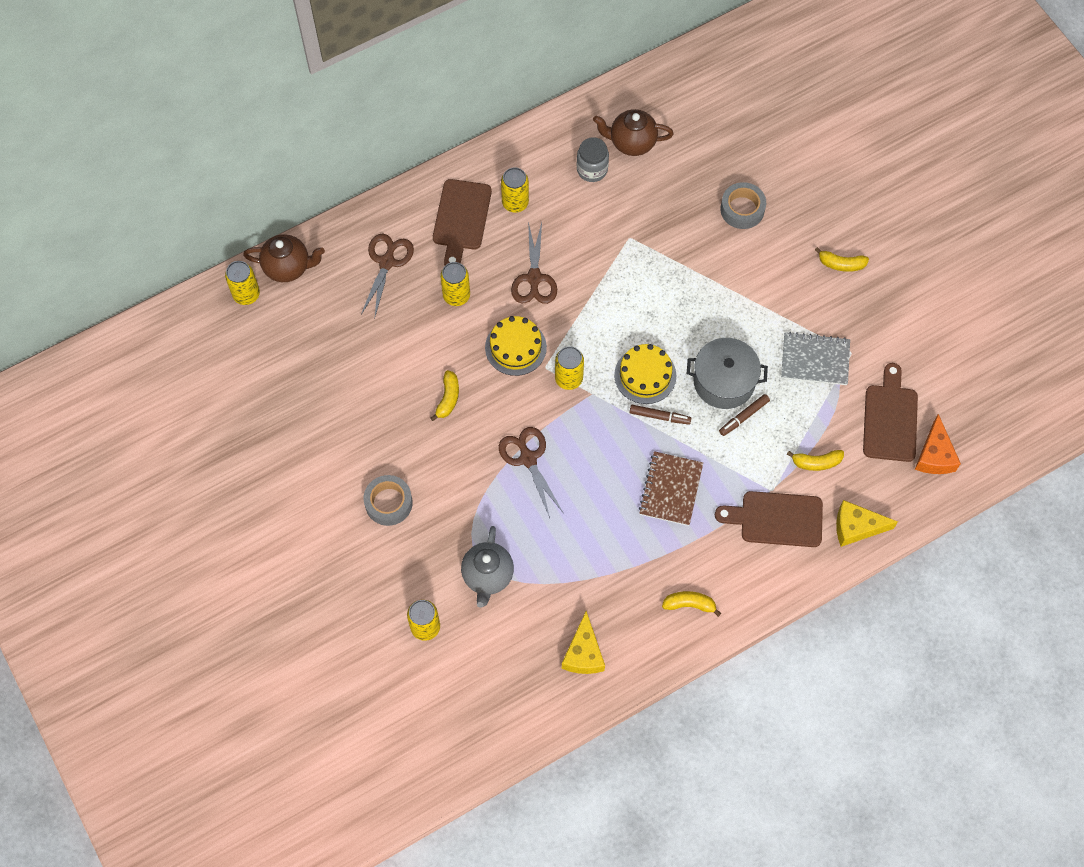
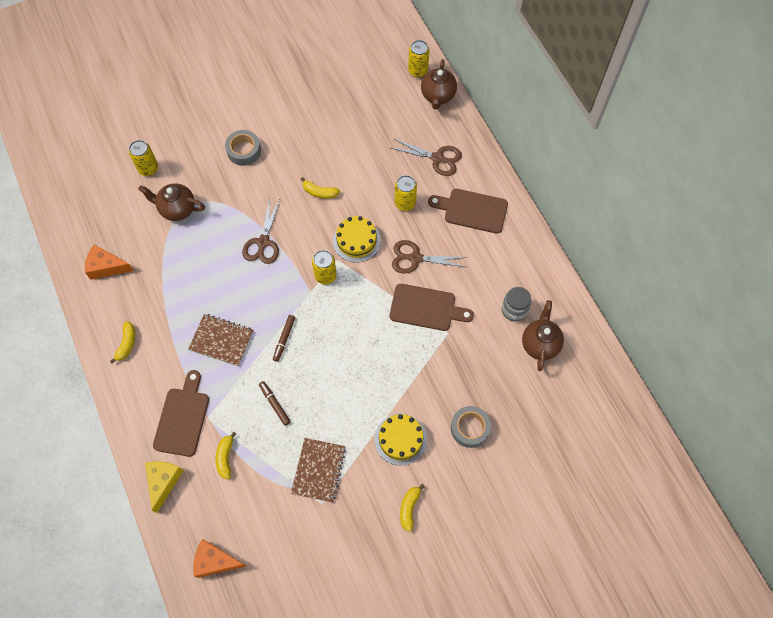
camera: 95 degrees right, 0 degrees up
grey teapot [461,526,514,608] -> brown teapot [138,183,205,221]
brown scissors [499,427,563,518] -> brown scissors turned 120 degrees clockwise [242,198,280,264]
yellow can [501,167,529,213] -> none
yellow cheese [562,611,605,674] -> orange cheese [85,245,134,280]
yellow cake [614,344,676,404] -> yellow cake moved to [375,414,427,466]
grey pot [687,338,768,409] -> none
grey notebook [781,332,850,385] -> brown notebook [291,438,346,503]
brown cutting board [863,363,918,462] -> brown cutting board moved to [390,284,474,331]

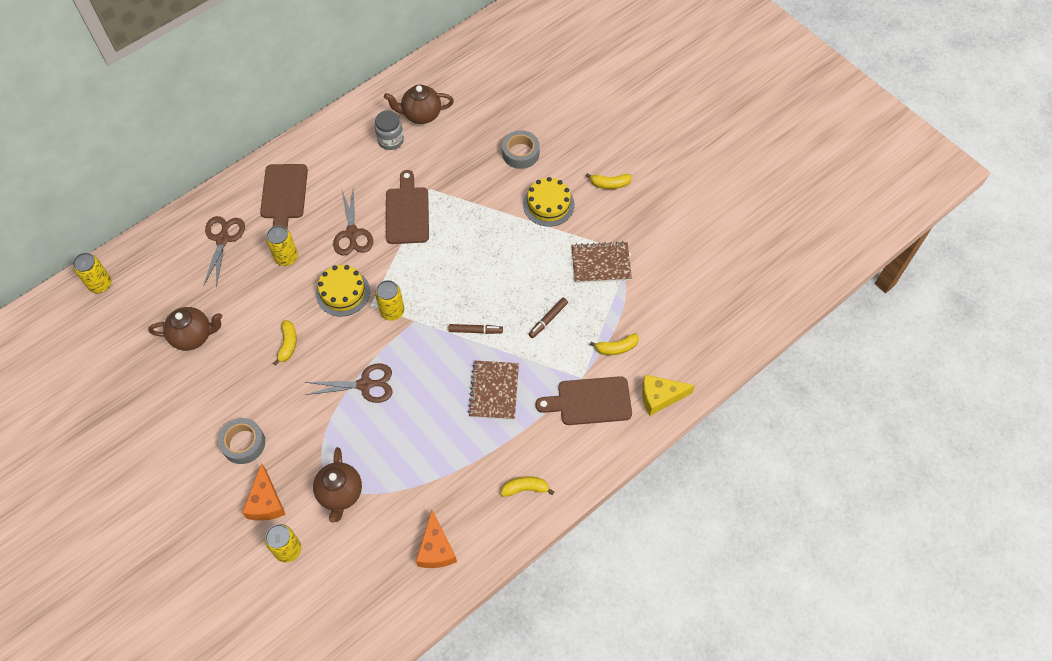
camera: 105 degrees left, 5 degrees down
orange cheese [193,539,246,578] -> orange cheese moved to [242,463,286,521]
brown teapot [421,59,457,110] -> brown teapot moved to [148,307,222,351]

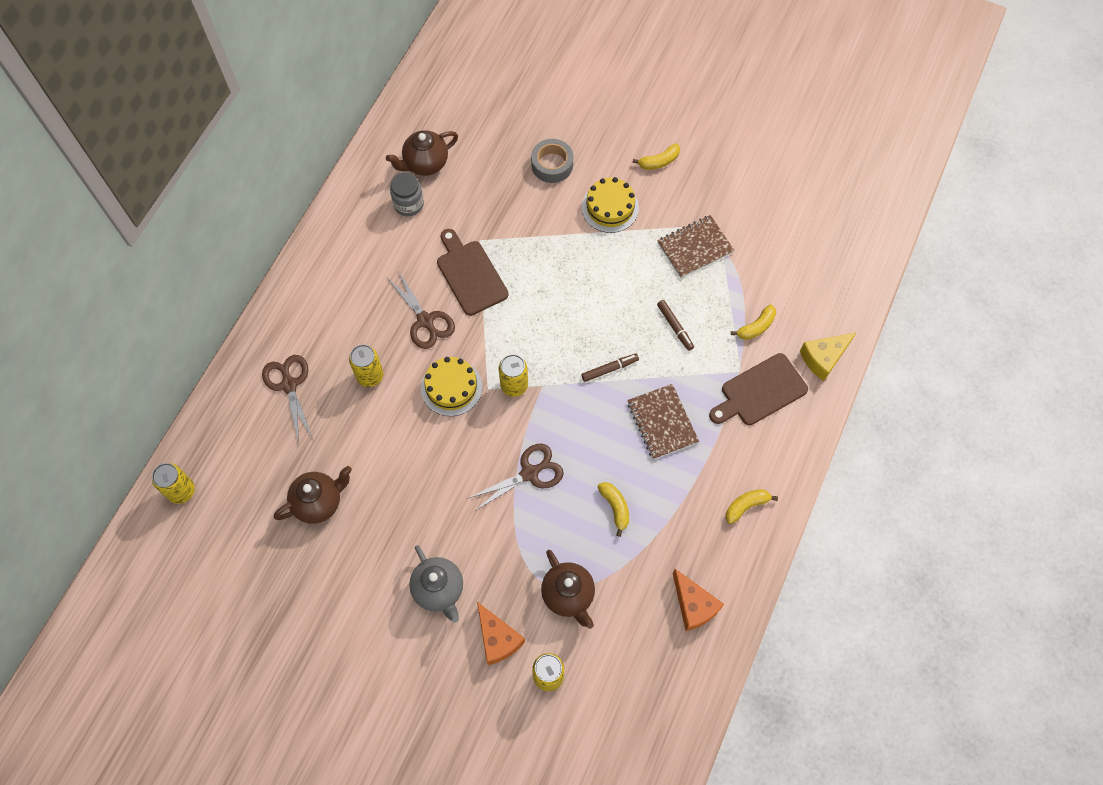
camera: 25 degrees left, 5 degrees up
grey tape [218,418,265,464] -> grey teapot [409,545,463,623]
brown cutting board [260,164,308,229] -> none
yellow banana [273,320,297,366] -> yellow banana moved to [598,482,629,537]
brown marker [528,298,568,338] -> brown marker turned 45 degrees counterclockwise [657,300,694,351]

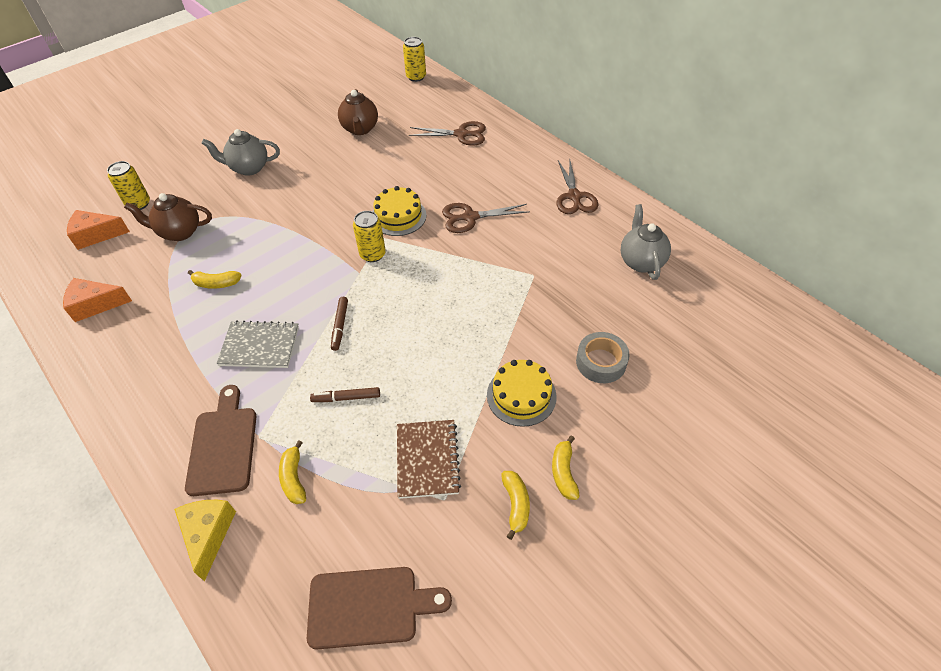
camera: 115 degrees right, 15 degrees down
yellow can [349,345,383,387] -> none
brown teapot [386,130,458,176] -> grey teapot [621,204,671,280]
grey jar [390,172,424,216] -> none
brown cutting board [437,229,508,316] -> brown cutting board moved to [307,567,452,649]
brown scissors [467,444,564,511] -> brown scissors moved to [557,161,598,214]
orange cheese [477,602,525,665] -> orange cheese moved to [67,210,130,250]
brown notebook [627,384,699,459] -> grey notebook [217,320,299,368]
yellow banana [725,489,778,524] -> yellow banana moved to [501,471,530,540]

